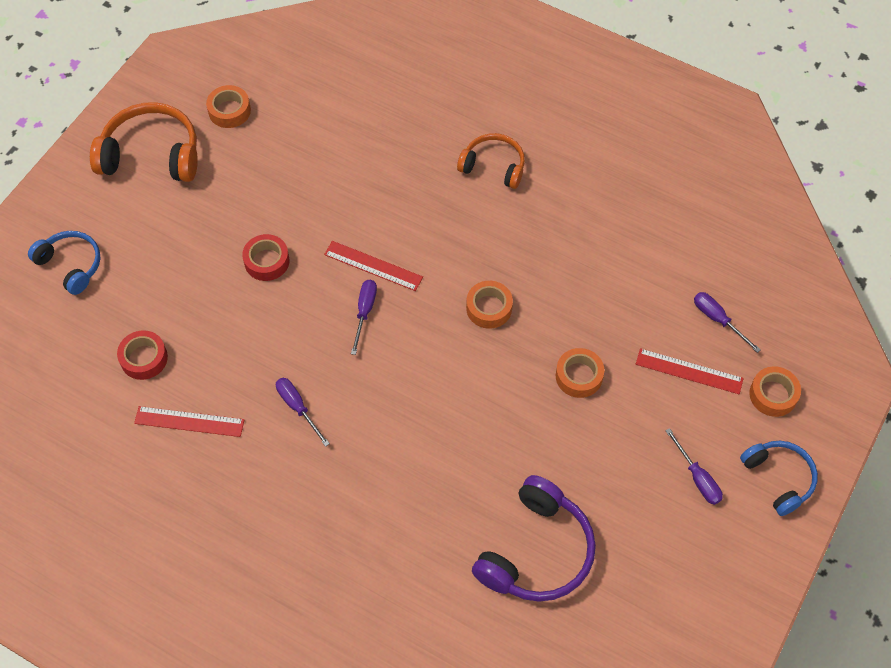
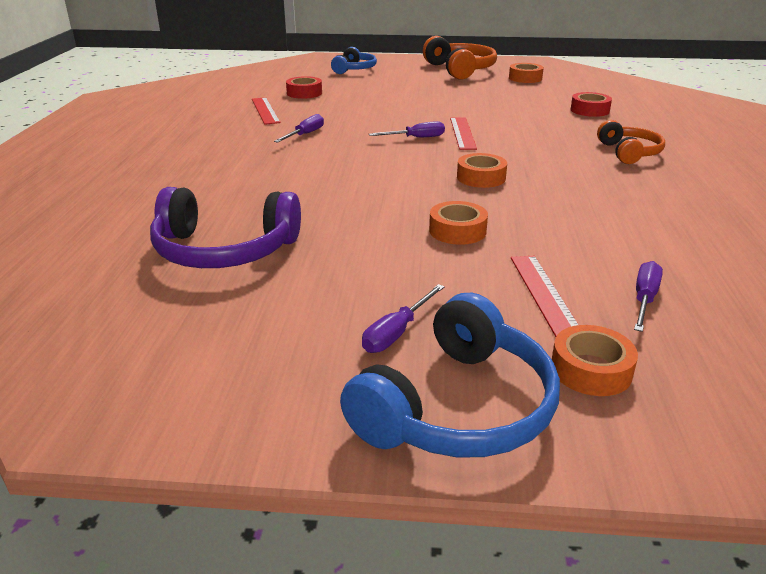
camera: 65 degrees right, 30 degrees down
red tape [242,234,289,281] -> red tape moved to [570,92,612,117]
blue headphones [740,441,818,516] -> blue headphones [340,293,560,457], size x1.59

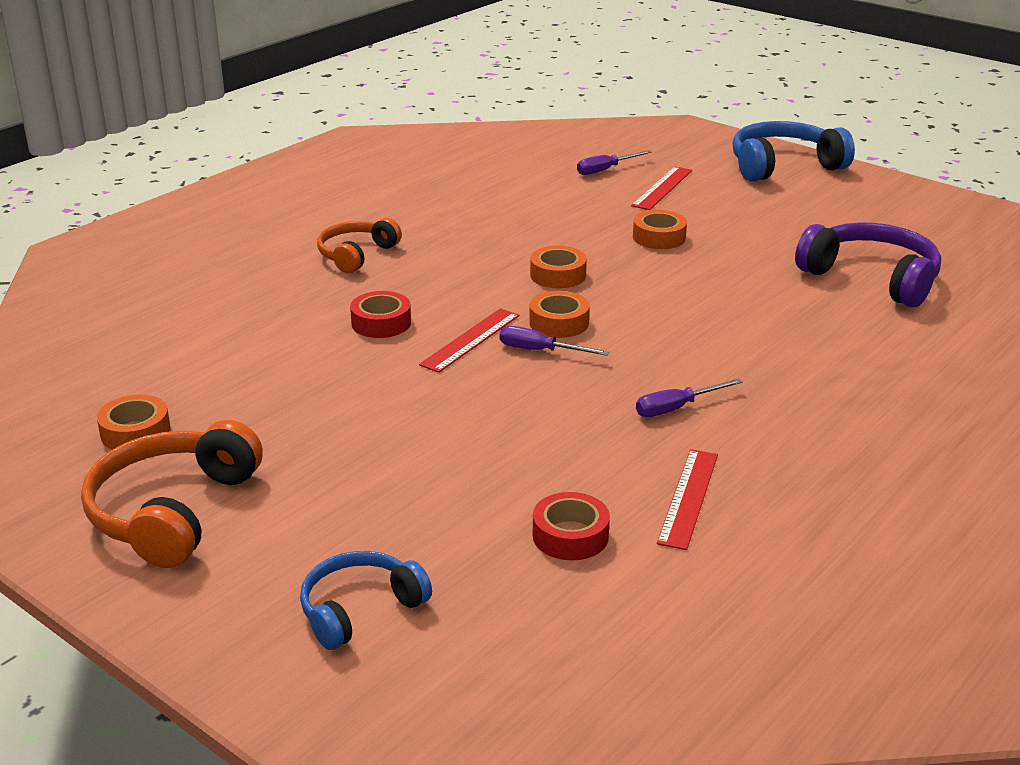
camera: 145 degrees left, 0 degrees up
purple screwdriver [362,284,445,353] -> none
orange tape [552,325,638,396] -> orange tape moved to [529,291,590,338]
red tape [570,92,612,117] -> red tape moved to [350,291,411,338]

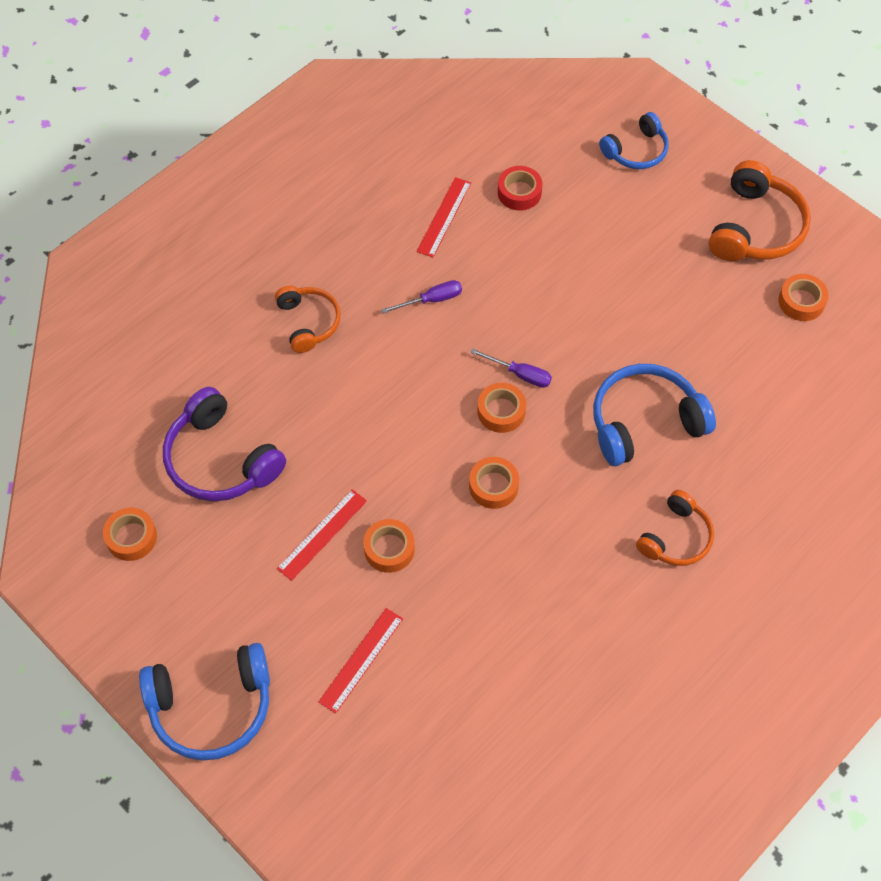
camera: 175 degrees left, 30 degrees up
red tape [350,291,411,338] -> blue headphones [593,364,716,466]
red ruler [419,308,519,373] -> red ruler moved to [277,489,367,581]
purple screwdriver [577,150,652,175] -> none
none -> orange tape [103,508,157,561]
none -> orange headphones [275,286,341,353]

